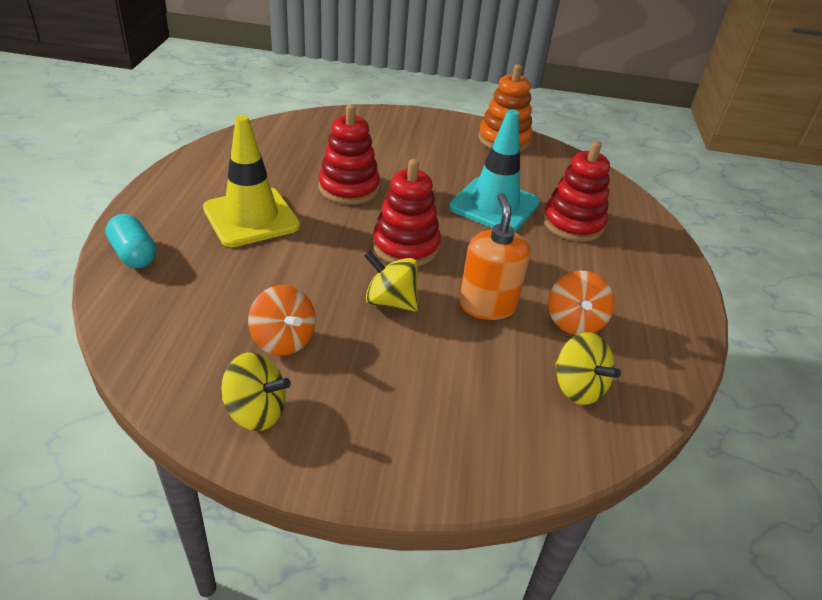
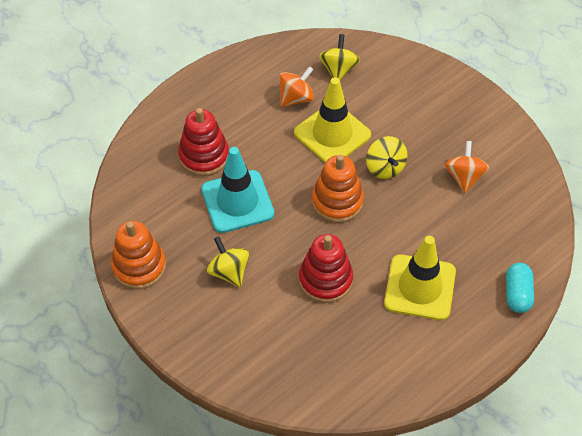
camera: 135 degrees left, 15 degrees up
yellow spinning top [221,352,291,431] -> yellow spinning top moved to [207,237,249,287]
red stacking toy [373,159,441,266] -> orange stacking toy [312,155,364,223]
orange soap dispenser [459,193,530,320] -> yellow traffic cone [294,77,371,163]

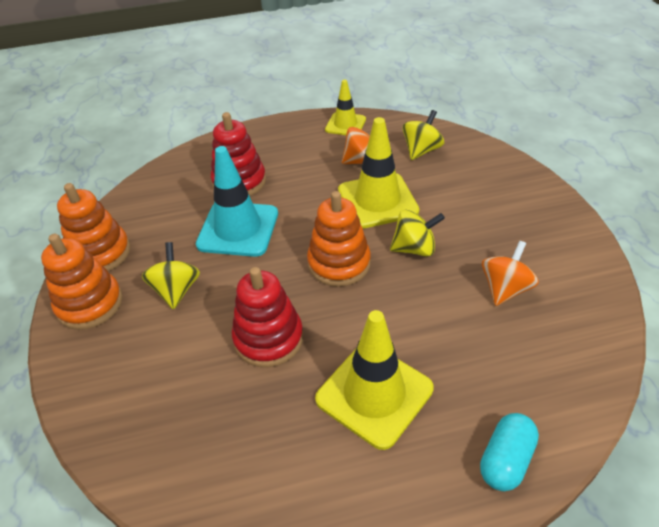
camera: 30 degrees right, 10 degrees down
yellow spinning top [366,136,408,179] -> yellow spinning top turned 105 degrees counterclockwise [390,210,445,257]
none -> orange stacking toy [41,234,123,330]
none -> yellow traffic cone [325,80,366,135]

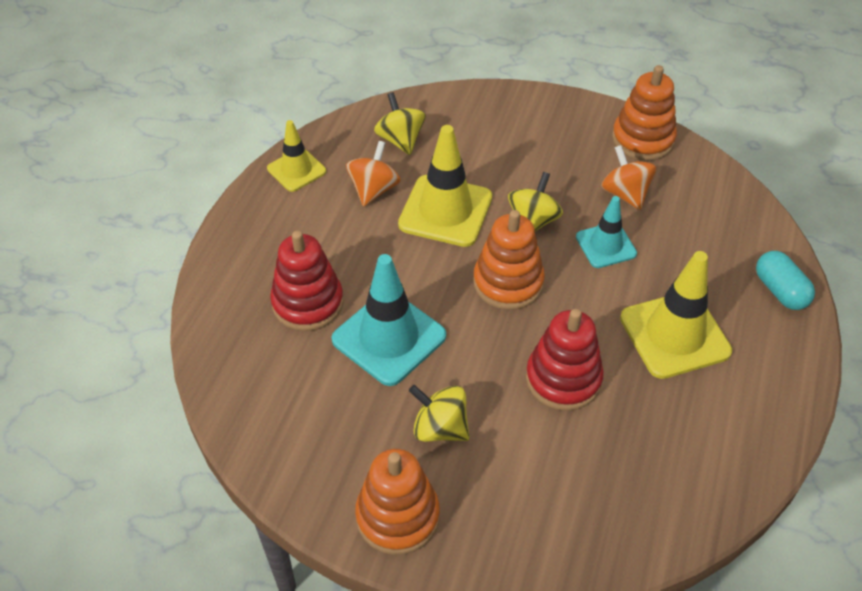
camera: 60 degrees left, 5 degrees up
orange stacking toy [57,183,130,271] -> orange stacking toy moved to [612,65,677,161]
none -> turquoise traffic cone [576,196,637,268]

